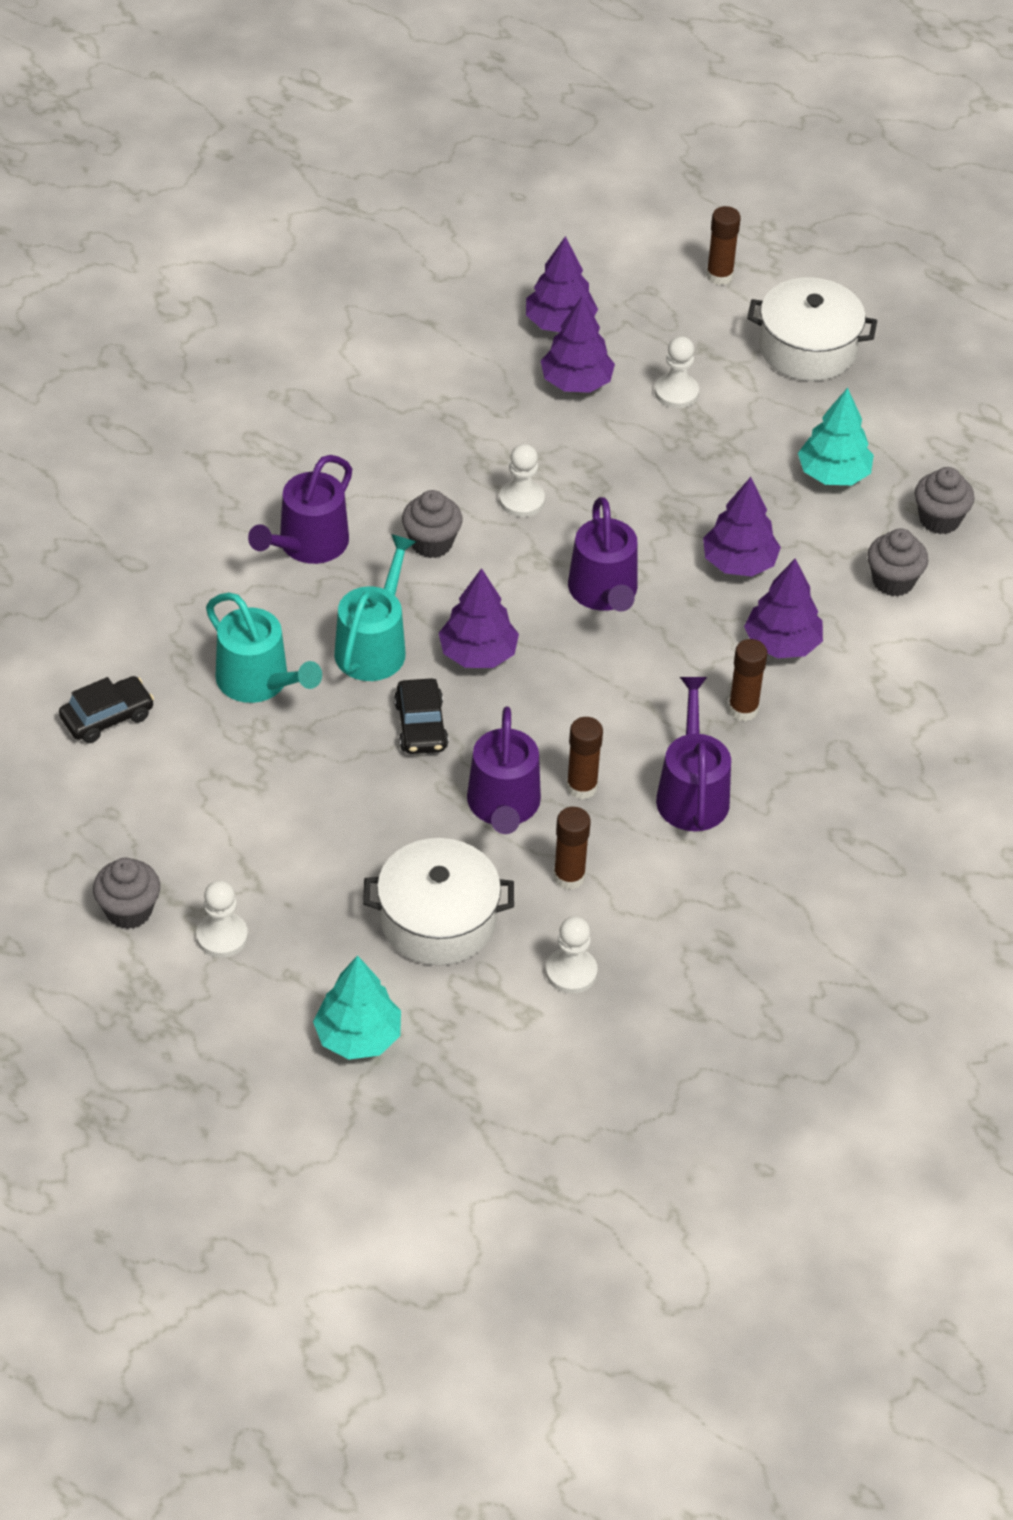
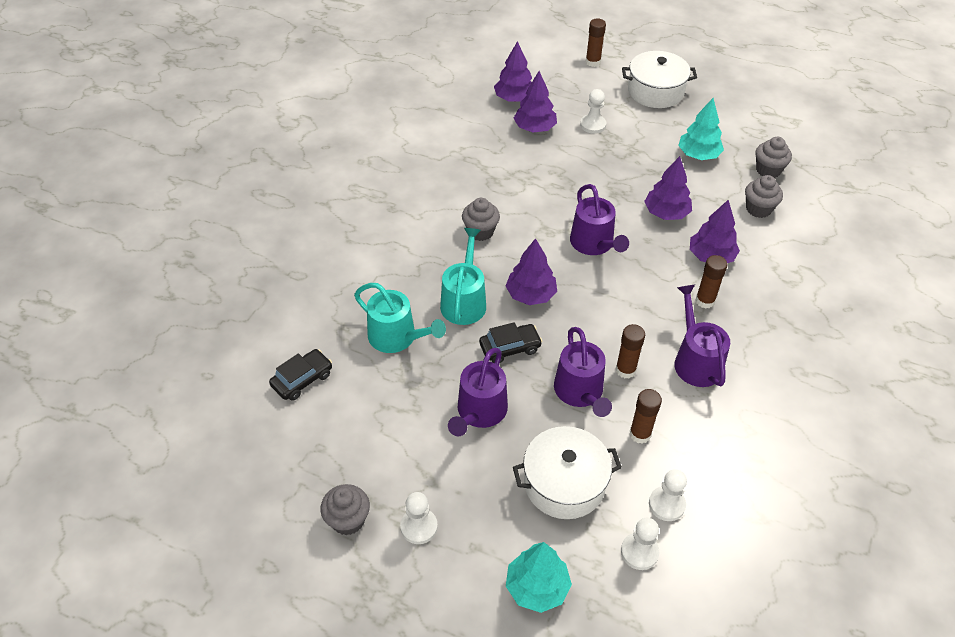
camera: 10 degrees left, 0 degrees up
purple watering can [248,455,352,564] -> purple watering can moved to [448,348,508,436]
black car [394,678,449,754] -> black car turned 90 degrees counterclockwise [479,322,542,363]
white pawn [499,444,545,517] -> white pawn moved to [621,518,659,570]

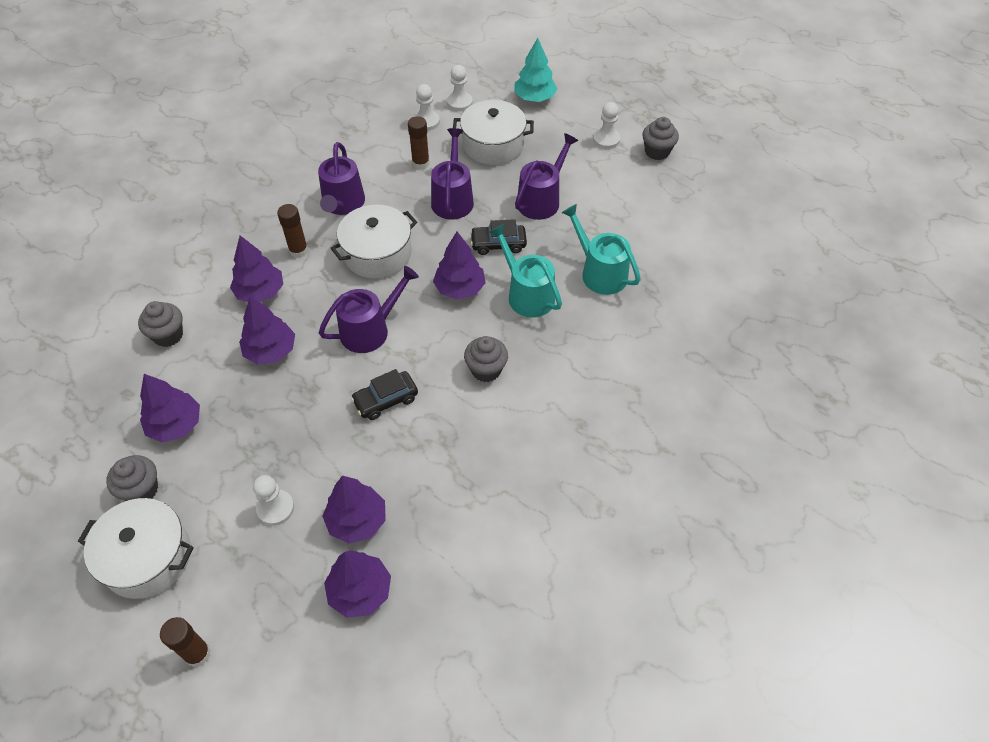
camera: 165 degrees left, 5 degrees up
black car [269,349,332,401] -> black car moved to [351,369,418,420]
turquoise watering can [440,228,486,325] -> turquoise watering can turned 120 degrees clockwise [489,224,562,318]
purple watering can [570,184,629,255] -> purple watering can turned 60 degrees clockwise [319,266,419,353]
brown glue stick [616,324,645,378] -> none
turquoise tree [678,98,724,160] -> purple tree [140,374,200,443]
grey cupcake [755,137,792,178] -> grey cupcake moved to [106,455,158,501]
none -> white pot [331,205,417,279]

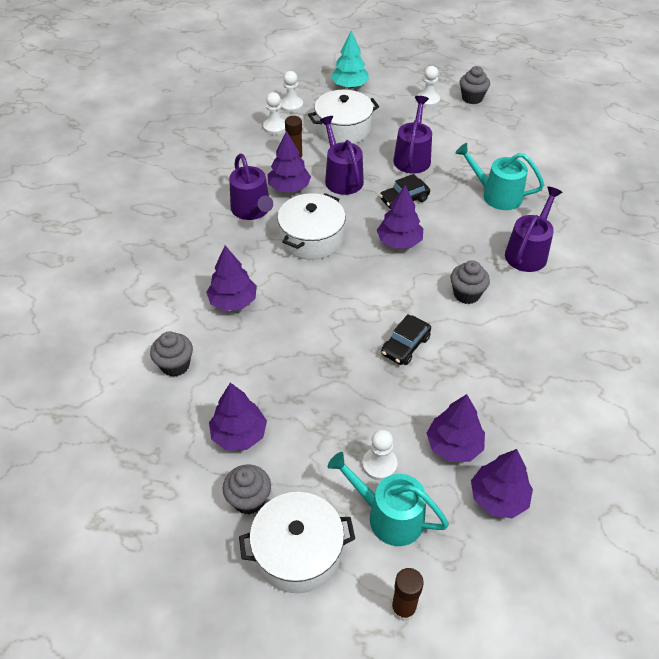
camera: 25 degrees left, 5 degrees down
purple tree [239,296,295,365] -> purple tree moved to [268,131,311,192]
brown glue stick [277,204,308,258] -> none
purple watering can [319,266,419,353] -> purple watering can moved to [505,187,563,272]
turquoise watering can [489,224,562,318] -> turquoise watering can moved to [328,452,449,546]

